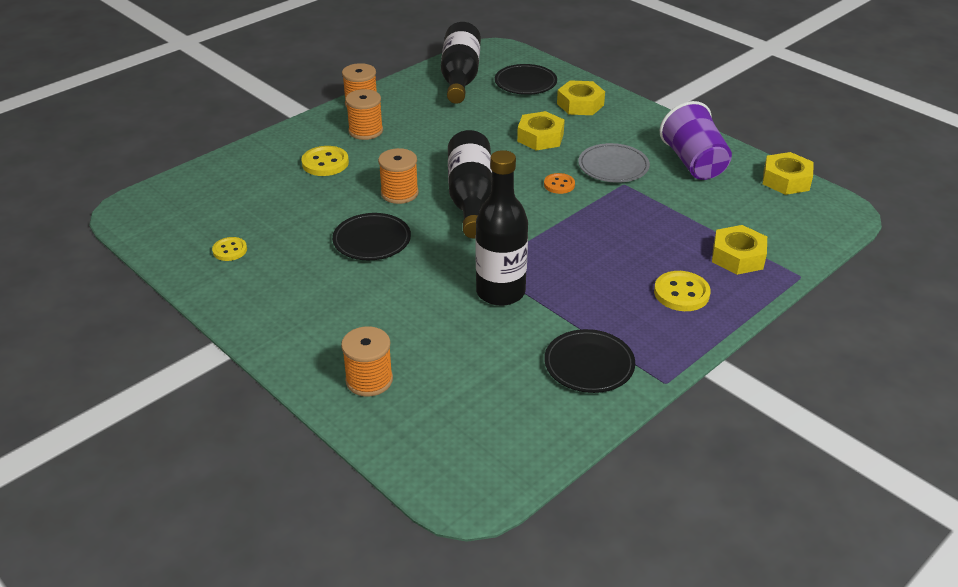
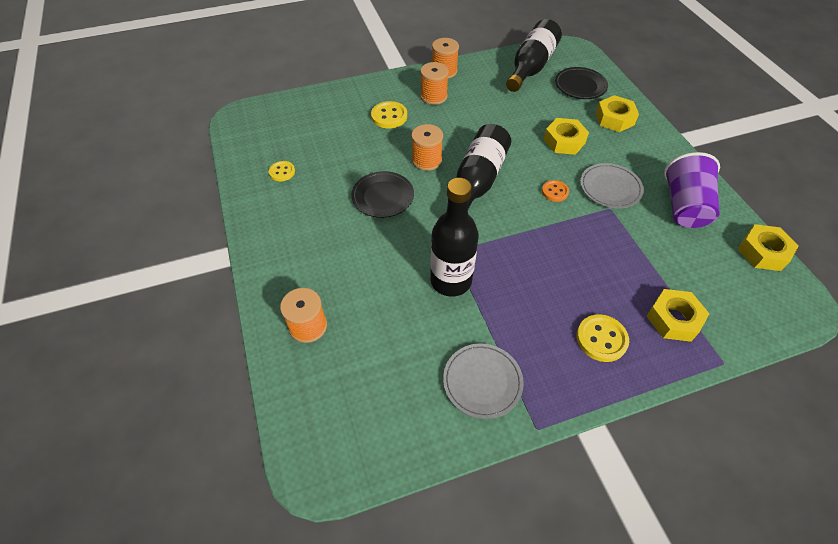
camera: 25 degrees right, 15 degrees up
black plate [544,329,635,393] -> grey plate [443,344,524,419]

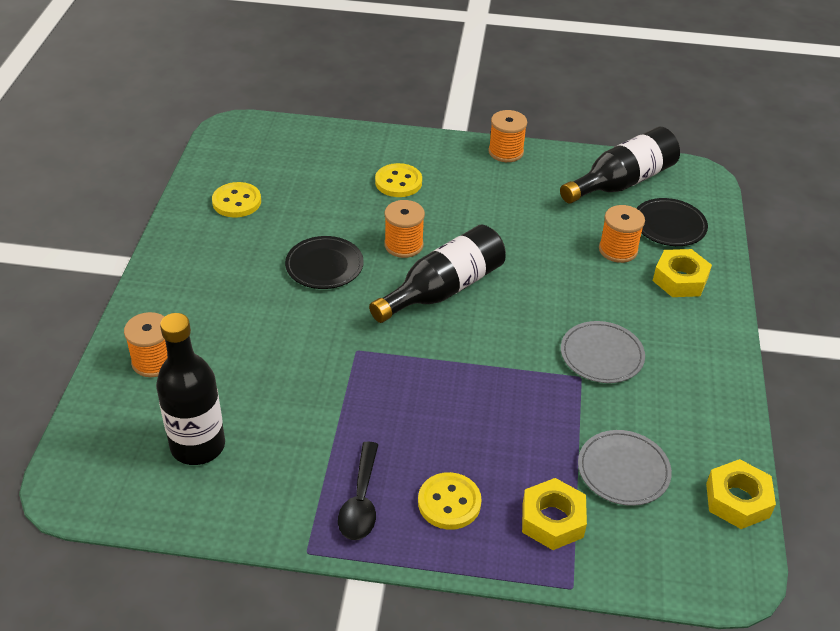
camera: 25 degrees right, 10 degrees down
yellow button [269,161,295,181] -> yellow button [212,182,261,218], size x1.55
orange spool [420,62,449,105] -> orange spool moved to [599,205,645,263]
black bottle [430,178,479,297] -> black bottle moved to [156,313,225,465]
grey plate [443,344,524,419] -> grey plate moved to [578,430,672,506]
orange button [542,180,569,202] -> none
yellow nut [544,118,589,155] -> none
purple cup [664,152,720,228] -> none
none -> black spoon [338,442,378,540]

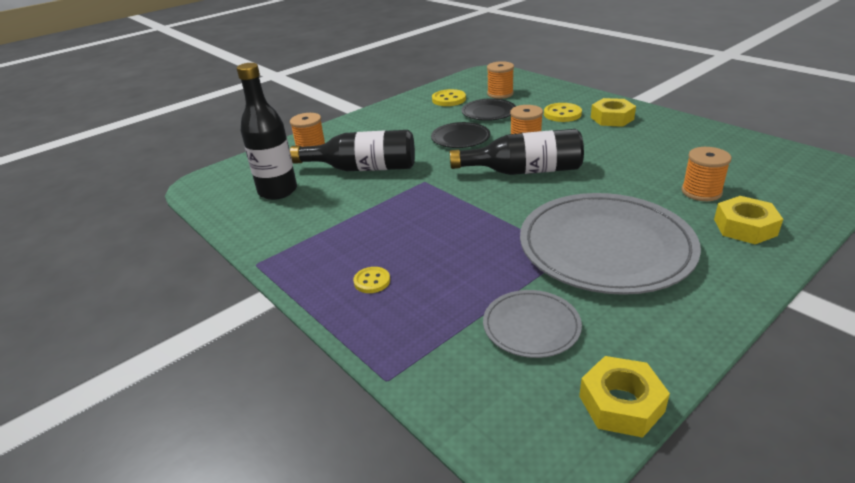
camera: 45 degrees right, 10 degrees down
black spoon [338,442,378,540] -> none
yellow button [418,472,482,530] -> yellow button [353,267,390,293], size x0.65
orange spool [488,110,527,162] -> orange spool moved to [487,61,514,99]
yellow nut [522,478,587,550] -> yellow nut moved to [591,98,636,127]
black bottle [560,127,680,204] -> black bottle moved to [290,130,415,171]
grey plate [561,321,645,383] -> grey plate [520,193,701,295], size x2.06
black plate [636,198,708,246] -> black plate moved to [462,99,516,121]

